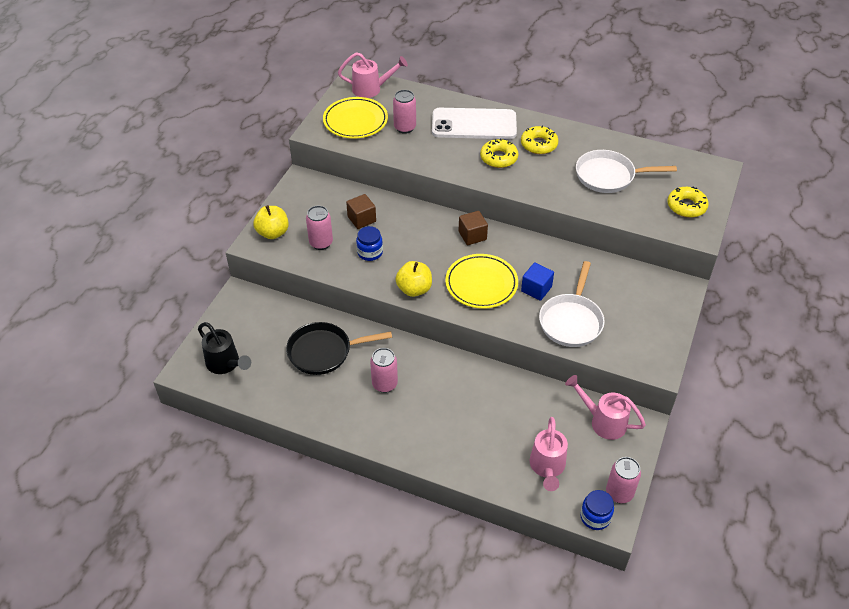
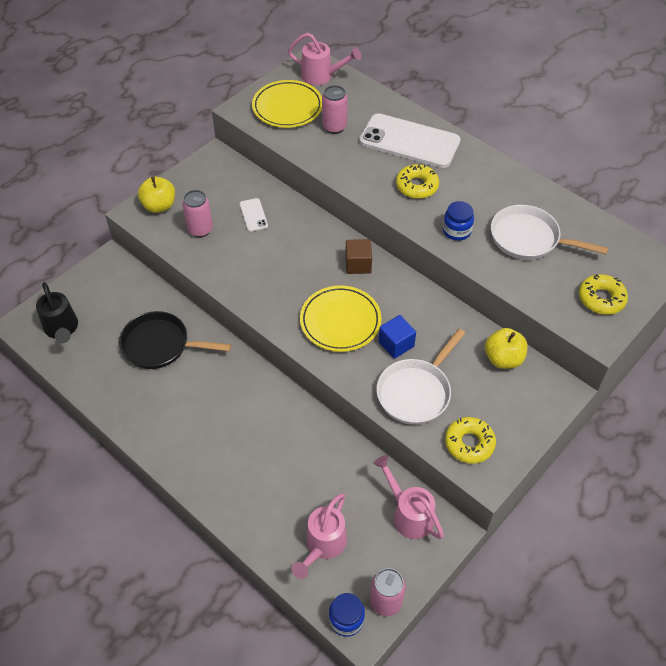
camera: 20 degrees right, 5 degrees up
brown cube [346,194,376,229] -> white phone [240,198,268,232]
blue jar [356,226,383,261] -> blue jar moved to [443,201,474,241]
pink can [370,348,398,393] -> none
yellow apple [396,261,432,297] -> yellow apple moved to [485,328,528,369]
yellow donut [521,126,559,154] -> yellow donut moved to [445,417,496,464]

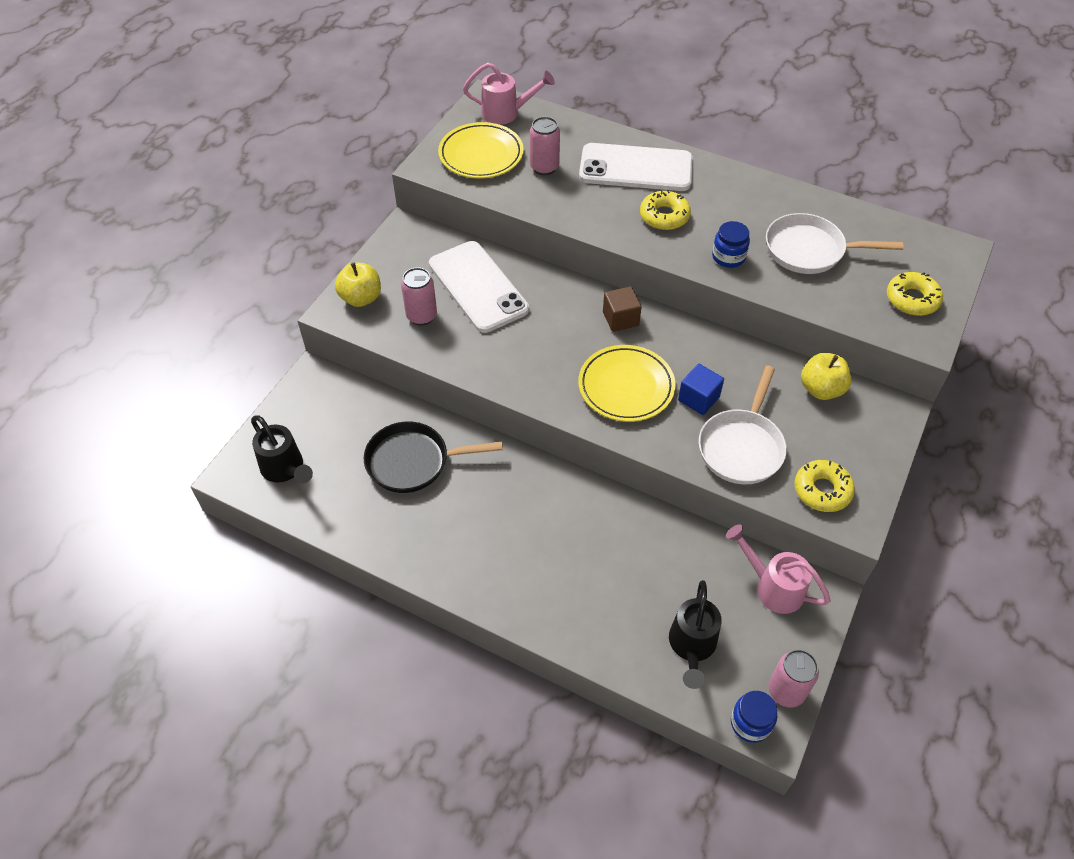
camera: 15 degrees left, 0 degrees up
white phone [240,198,268,232] -> white phone [429,241,529,333], size x2.31
pink watering can [291,493,347,579] -> black watering can [669,580,722,689]

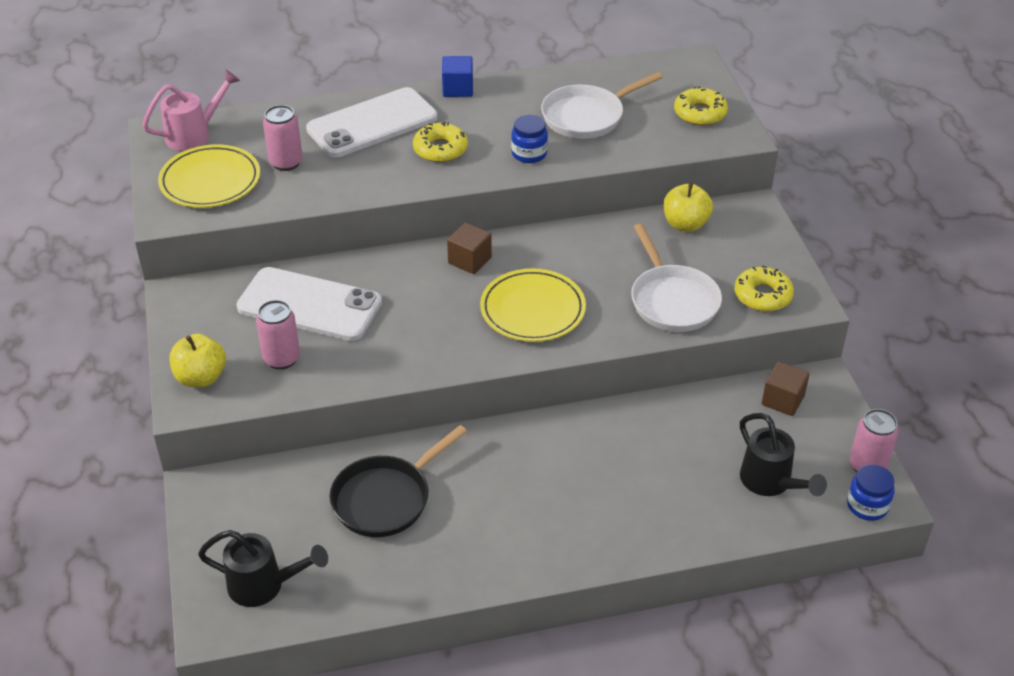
camera: 40 degrees left, 10 degrees down
blue cube [678,364,724,415] -> blue cube moved to [442,56,473,97]
pink watering can [726,524,831,614] -> brown cube [762,361,809,416]

